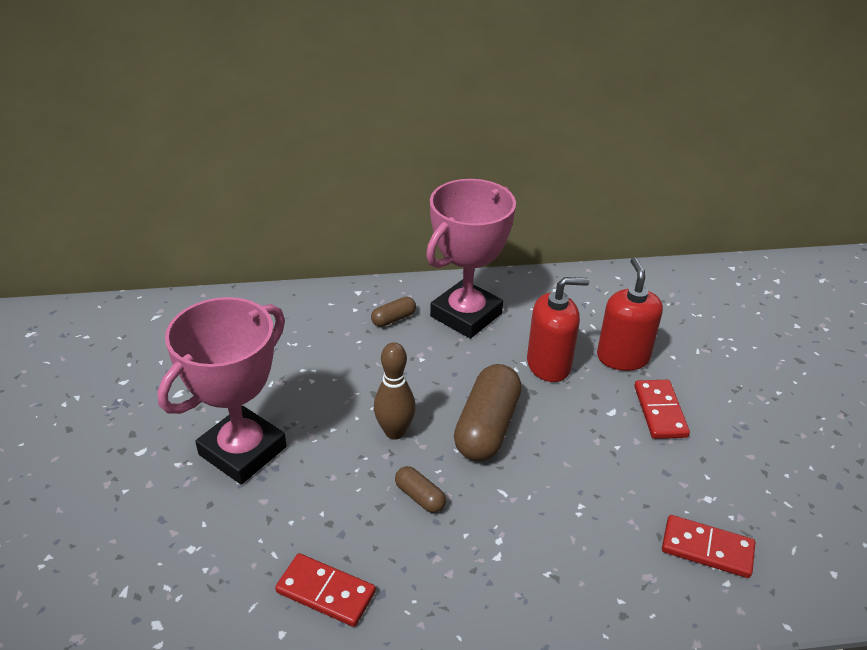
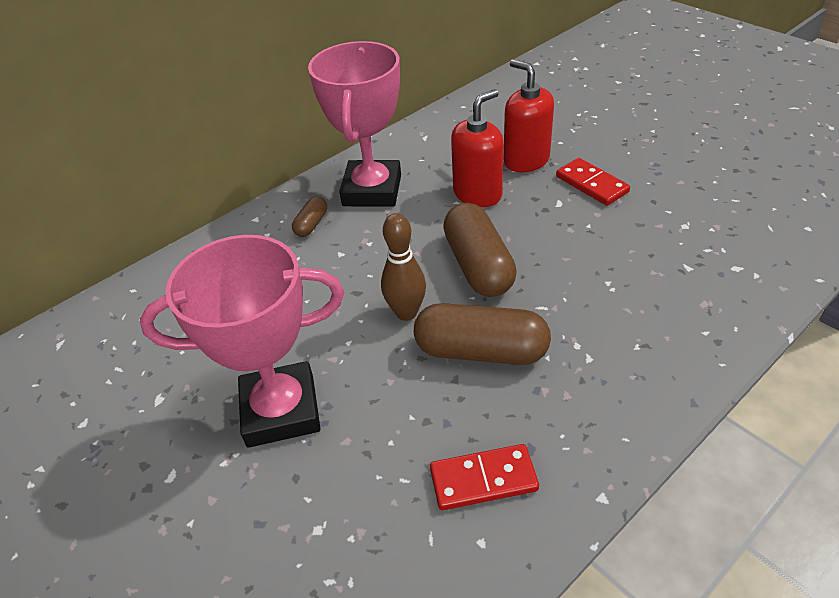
camera: 30 degrees left, 5 degrees up
pink trophy [157,297,287,484] -> pink trophy turned 75 degrees clockwise [140,235,344,448]
brown capsule [395,466,446,513] -> brown capsule [414,303,551,365], size x2.07
red domino [662,515,755,578] -> none

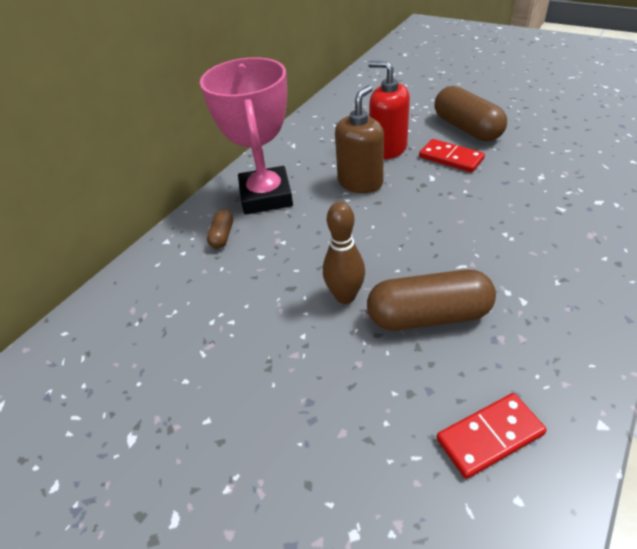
camera: 15 degrees left, 0 degrees up
pink trophy [140,235,344,448] -> none
brown capsule [443,203,517,297] -> brown capsule moved to [434,86,507,141]
red soap dispenser [451,89,504,207] -> brown soap dispenser [335,85,384,193]

